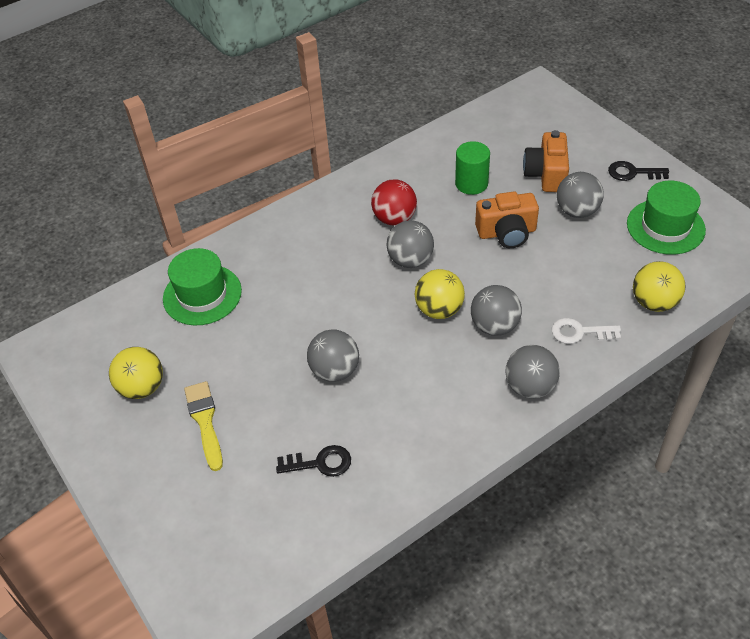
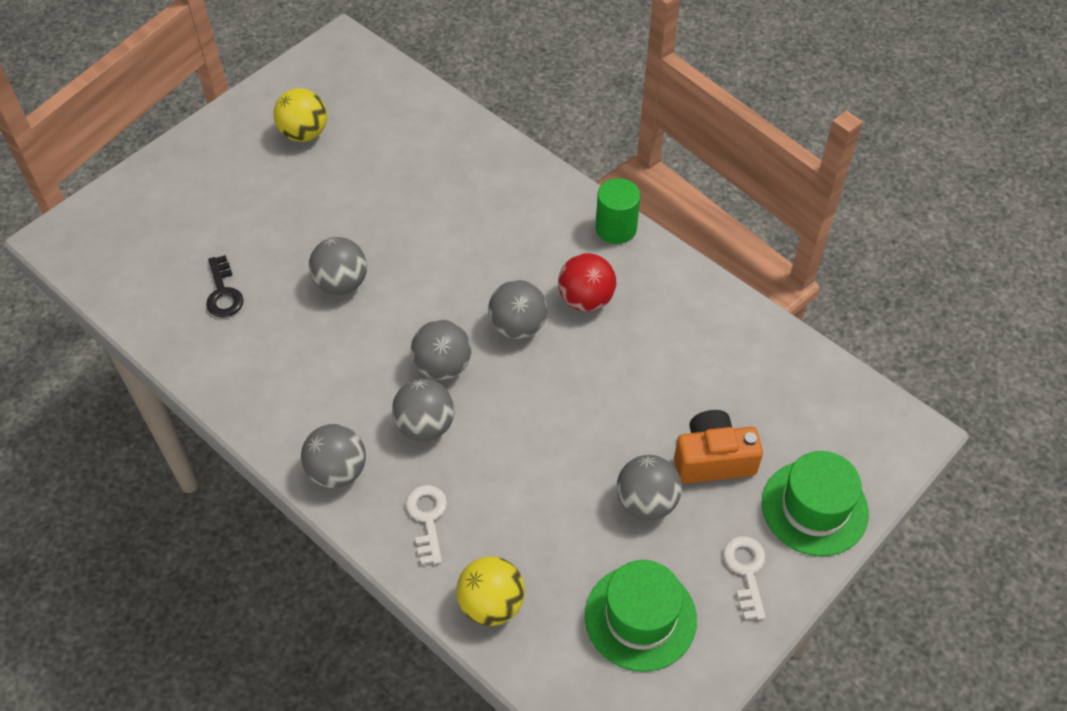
camera: 75 degrees right, 5 degrees up
green hat [163,248,242,325] -> green hat moved to [762,451,869,556]
yellow brush [184,381,223,471] -> none
yellow ball [415,269,465,319] -> grey ball [411,320,471,380]
green cylinder [455,141,490,195] -> green cylinder moved to [595,178,640,244]
orange camera [475,191,539,248] -> none
black key [608,161,669,181] -> white key [723,536,766,620]

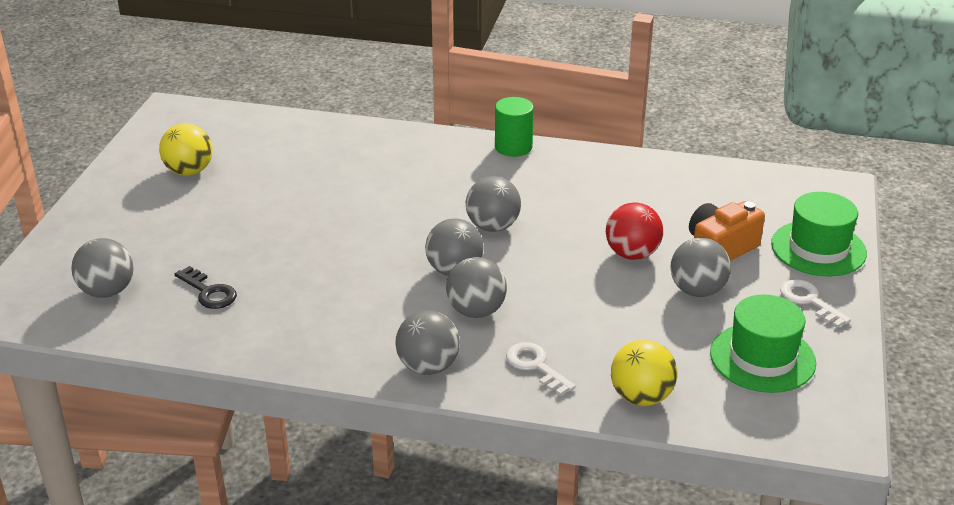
camera: 30 degrees left, 20 degrees down
grey ball [309,237,367,295] -> grey ball moved to [71,238,133,298]
red ball [558,253,616,312] -> red ball moved to [606,202,663,260]

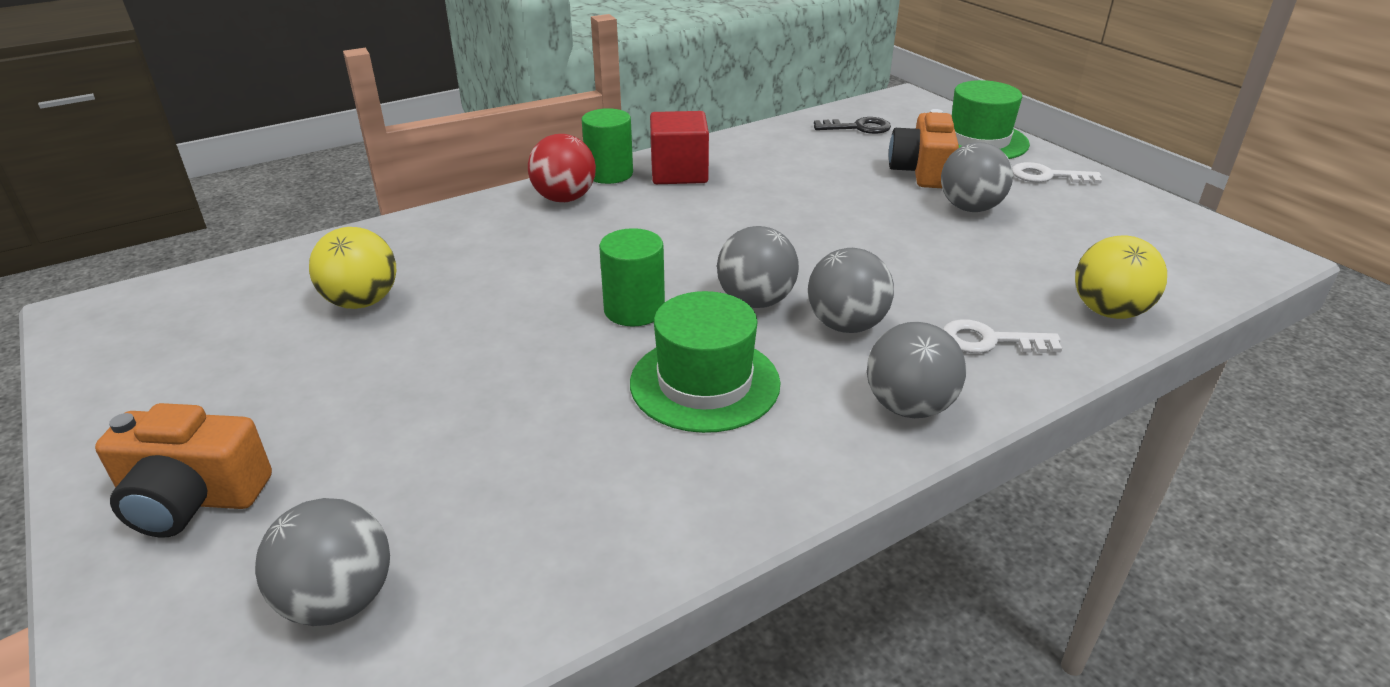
camera: 45 degrees left, 0 degrees up
yellow ball [159,123,213,176] -> yellow ball moved to [309,227,396,309]
black key [175,266,237,309] -> black key moved to [814,117,891,134]
grey ball [466,176,521,232] -> none
red ball [606,202,663,260] -> red ball moved to [528,134,596,202]
green hat [710,294,816,393] -> green hat moved to [630,291,780,433]
none -> orange camera [95,403,272,538]
none -> green cylinder [599,228,665,327]
none -> red cube [650,111,709,184]

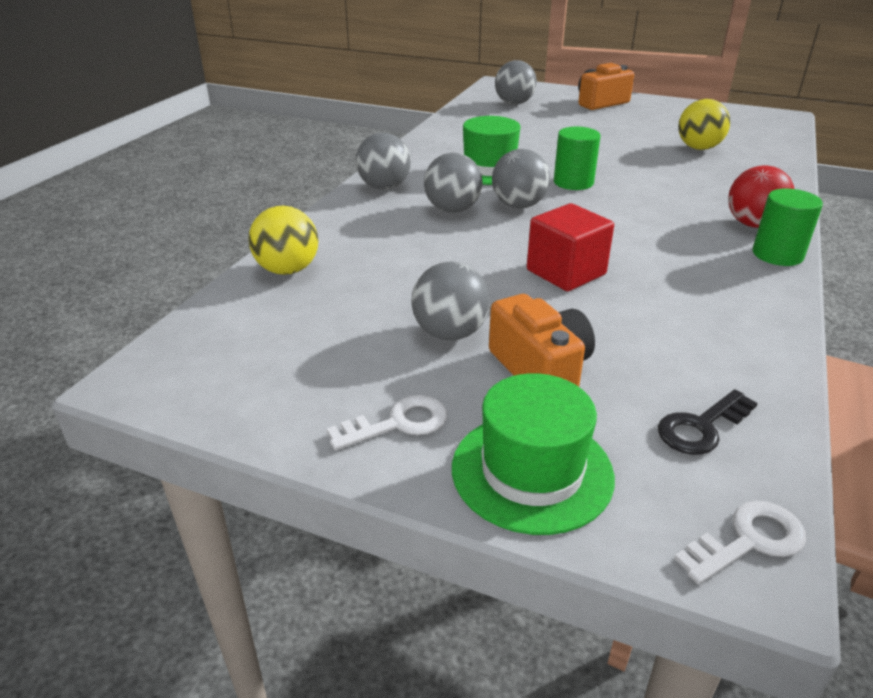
camera: 145 degrees right, 0 degrees up
red cube [650,111,709,184] -> red cube moved to [527,203,614,291]
white key [943,319,1062,353] -> white key moved to [674,501,807,584]

